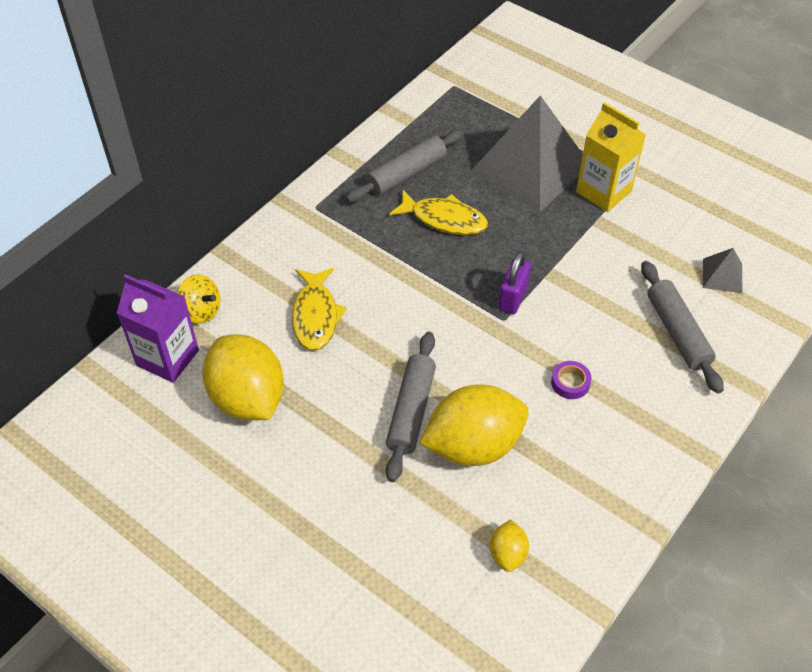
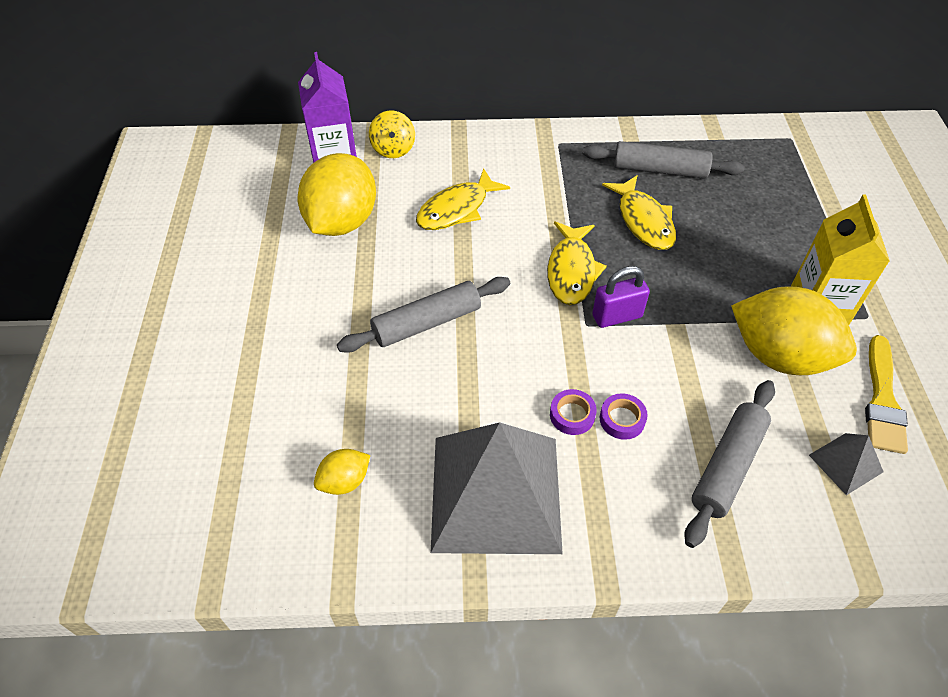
camera: 50 degrees right, 0 degrees up
yellow lemon [419,384,529,466] -> yellow lemon moved to [731,286,857,375]
grey pyramid [471,95,583,212] -> grey pyramid moved to [431,422,563,554]
none -> yellow fish [547,221,607,305]
none -> purple tape [600,393,648,440]
none -> yellow brush [865,335,908,454]

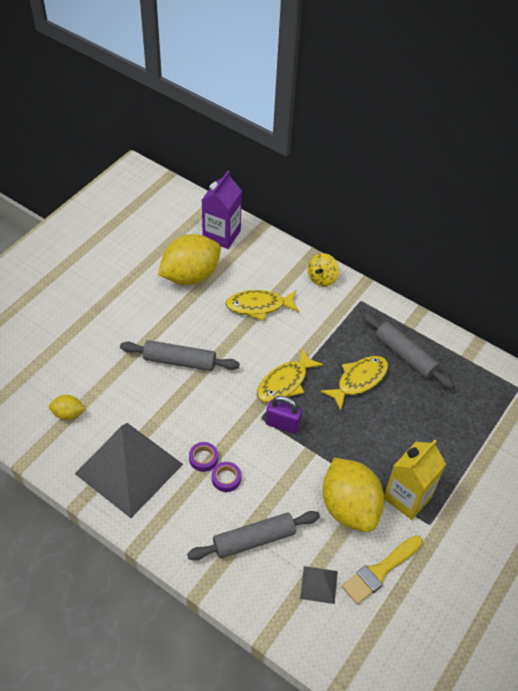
camera: 35 degrees right, 0 degrees up
yellow spinning top [369,110,415,158] -> yellow spinning top moved to [308,253,339,287]
yellow fish [602,175,676,250] -> yellow fish turned 150 degrees counterclockwise [320,356,388,410]

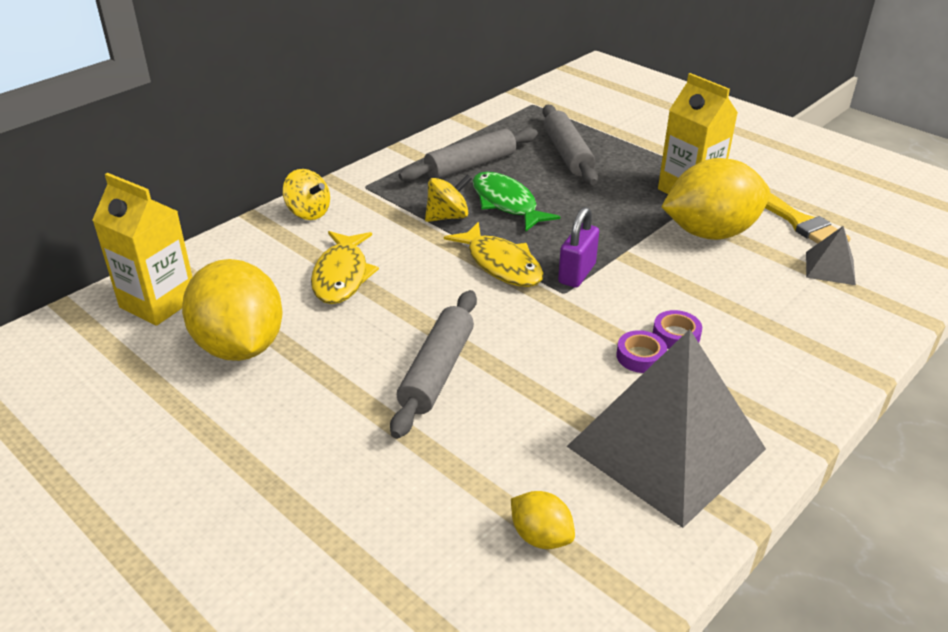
camera: 80 degrees left, 15 degrees down
yellow lemon [49,395,86,420] -> yellow lemon turned 60 degrees counterclockwise [511,491,575,549]
grey rolling pin [187,511,320,560] -> grey rolling pin moved to [543,105,598,185]
purple carton [202,171,242,249] -> yellow carton [92,173,192,326]
yellow fish [320,356,388,410] -> green fish [472,172,560,232]
none -> yellow spinning top [425,174,472,222]

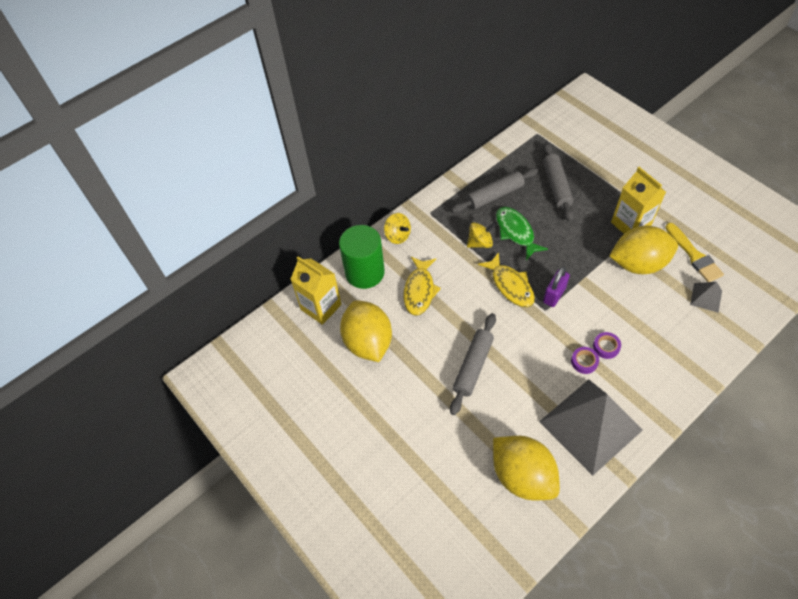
camera: 10 degrees right, 20 degrees up
yellow lemon [511,491,575,549] -> yellow lemon [493,436,560,500], size x2.18
none -> green cylinder [339,225,385,289]

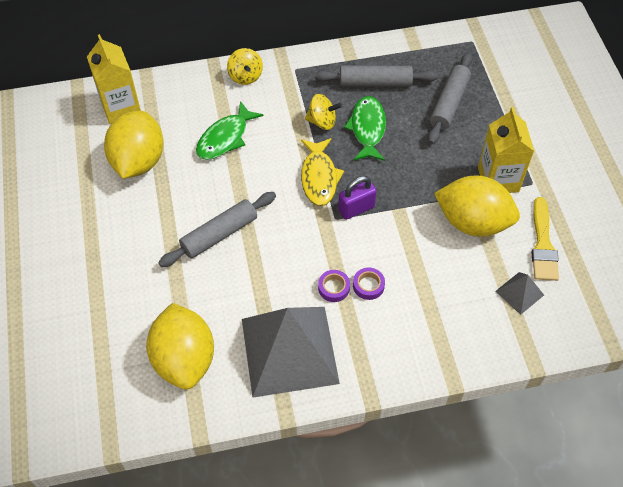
camera: 25 degrees right, 0 degrees up
green cylinder [339,225,385,289] -> none
yellow fish [403,257,441,316] -> green fish [196,101,264,160]

